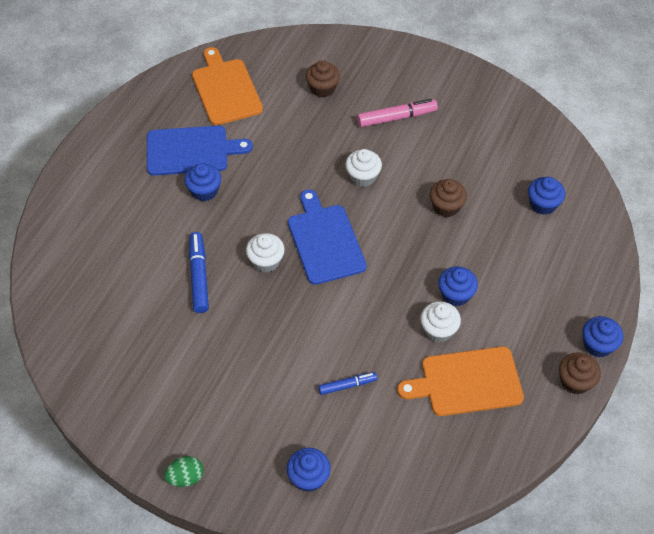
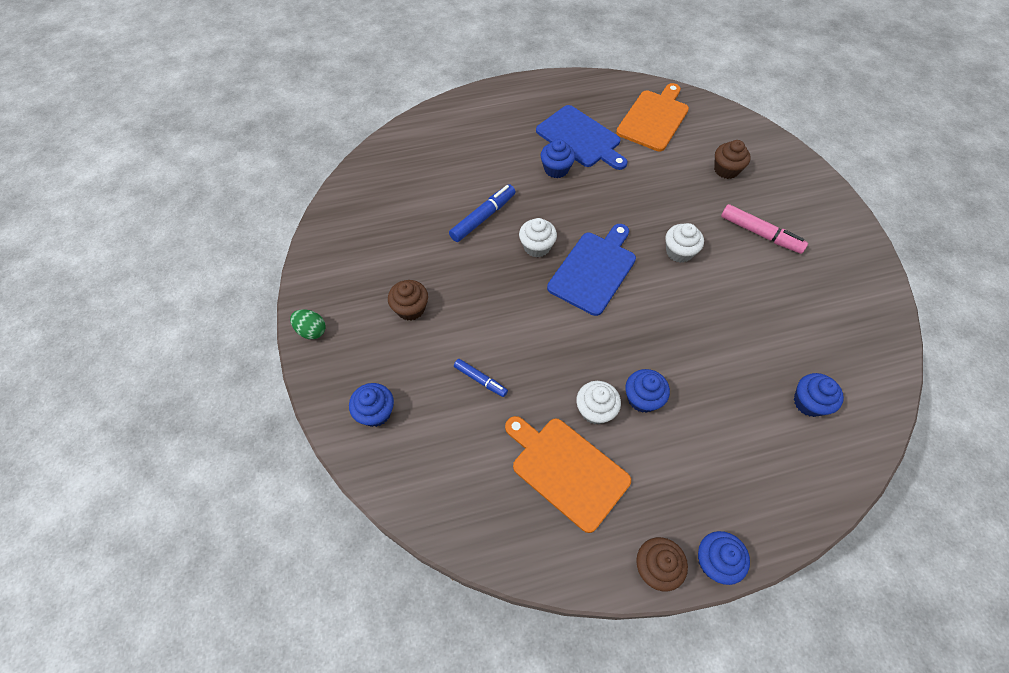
camera: 50 degrees right, 5 degrees up
brown cupcake [430,179,467,217] -> brown cupcake moved to [388,280,428,321]

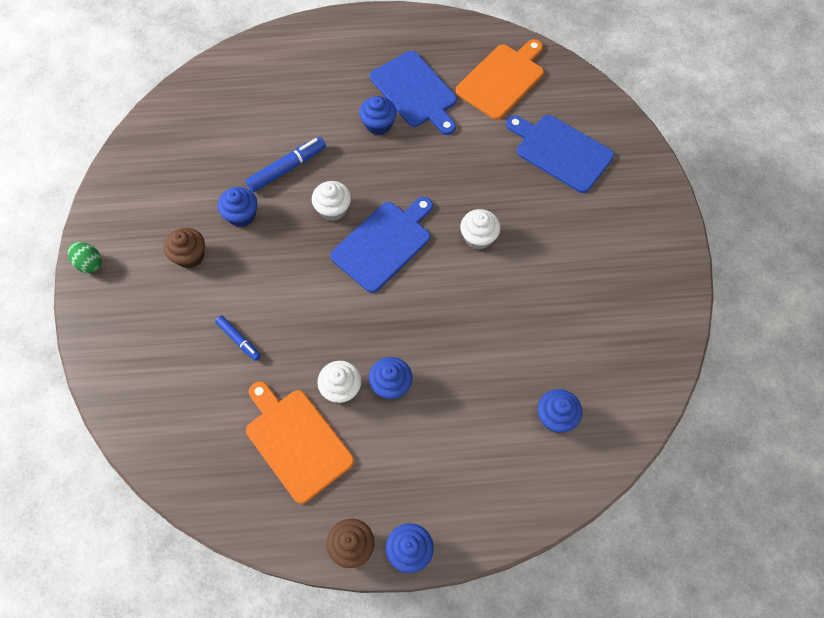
camera: 10 degrees right, 5 degrees up
blue cupcake [349,383,394,427] -> blue cupcake moved to [218,187,257,227]
brown cupcake [714,140,751,179] -> blue cutting board [506,115,614,193]
pink marker [721,204,808,254] -> none

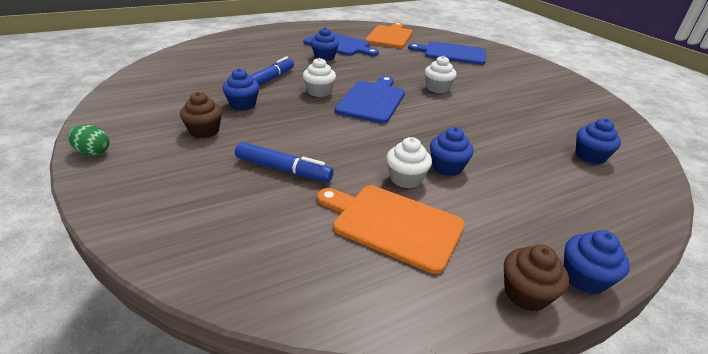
camera: 25 degrees left, 30 degrees down
blue marker [215,316,261,361] -> blue marker [235,142,334,182], size x1.62

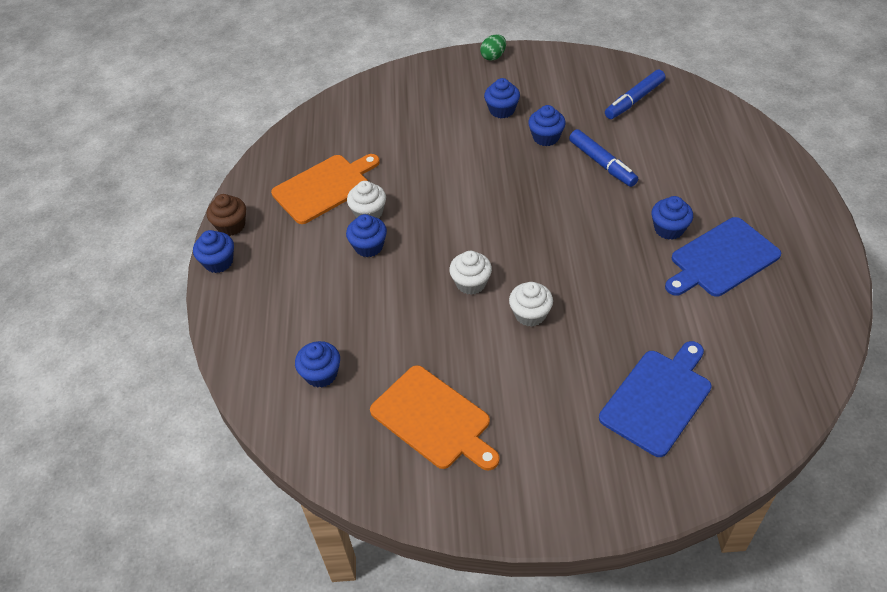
camera: 120 degrees right, 15 degrees up
brown cupcake [180,92,222,139] -> blue cupcake [484,78,520,119]
blue marker [235,142,334,182] -> blue marker moved to [605,70,666,119]
white cupcake [303,58,336,97] -> white cupcake moved to [449,251,492,295]
blue cutting board [335,76,405,124] -> none
orange cutting board [365,22,413,48] -> orange cutting board moved to [370,365,500,470]

